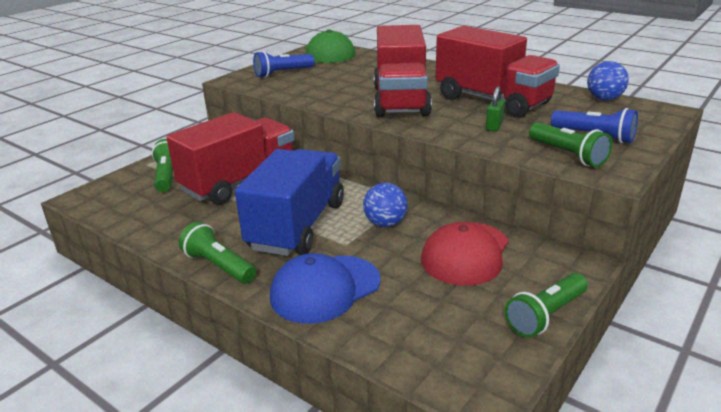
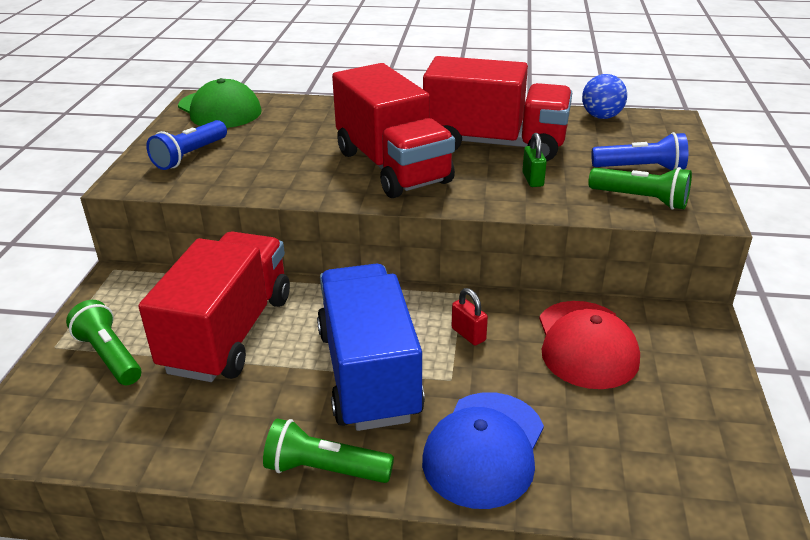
camera: 30 degrees left, 5 degrees up
blue ball [363,183,408,227] -> red padlock [452,288,488,346]
green flashlight [505,273,588,338] -> none

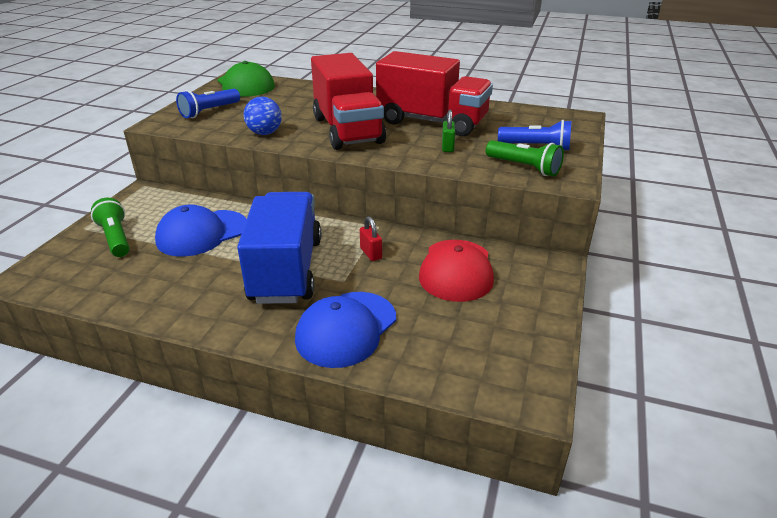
camera: 10 degrees right, 0 degrees up
red truck [138,232,290,382] -> blue cap [155,205,247,257]
green flashlight [263,418,394,483] -> none
blue ball [582,74,627,119] -> blue ball moved to [244,97,282,135]

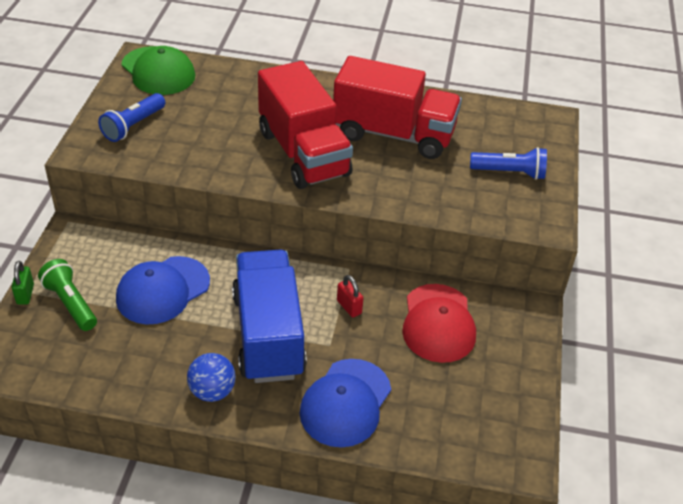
camera: 10 degrees left, 10 degrees up
blue ball [244,97,282,135] -> blue ball moved to [187,353,236,402]
green padlock [442,110,455,152] -> green padlock moved to [11,261,34,305]
green flashlight [486,140,564,176] -> none

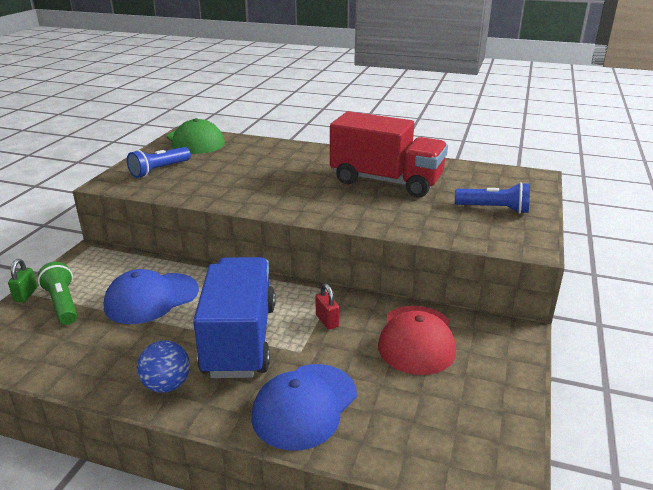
camera: 10 degrees right, 15 degrees down
red truck [258,61,353,189] -> none

